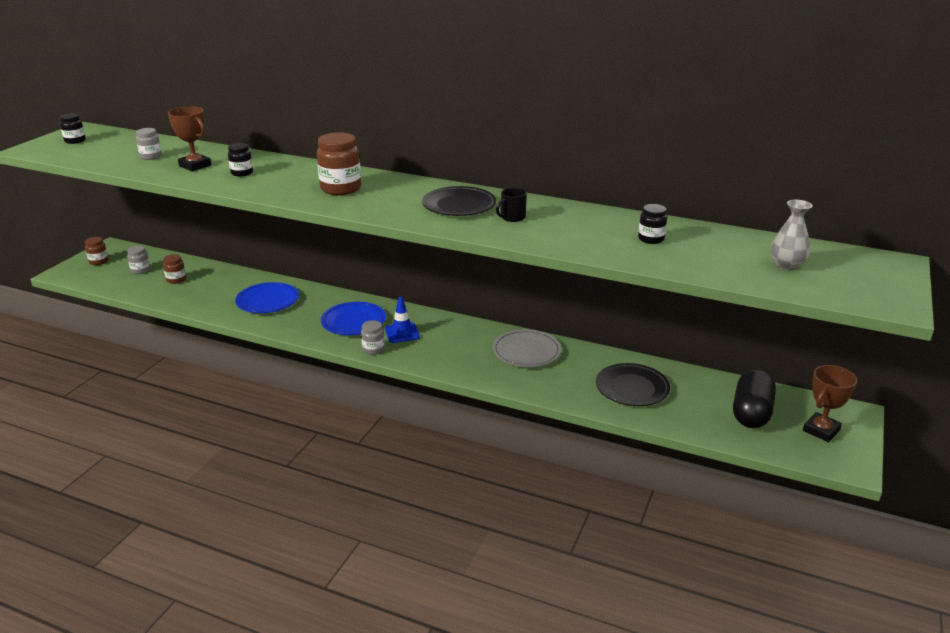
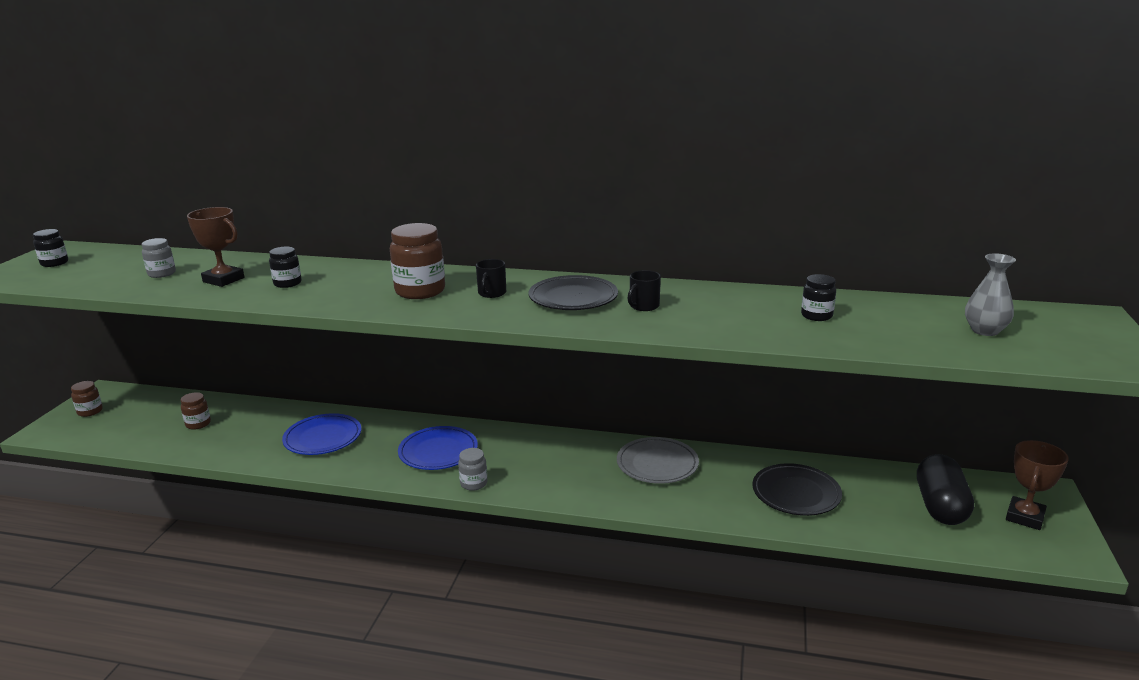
camera: 10 degrees left, 5 degrees down
grey jar [127,245,150,274] -> none
blue traffic cone [385,297,420,343] -> none
none -> black mug [476,259,506,298]

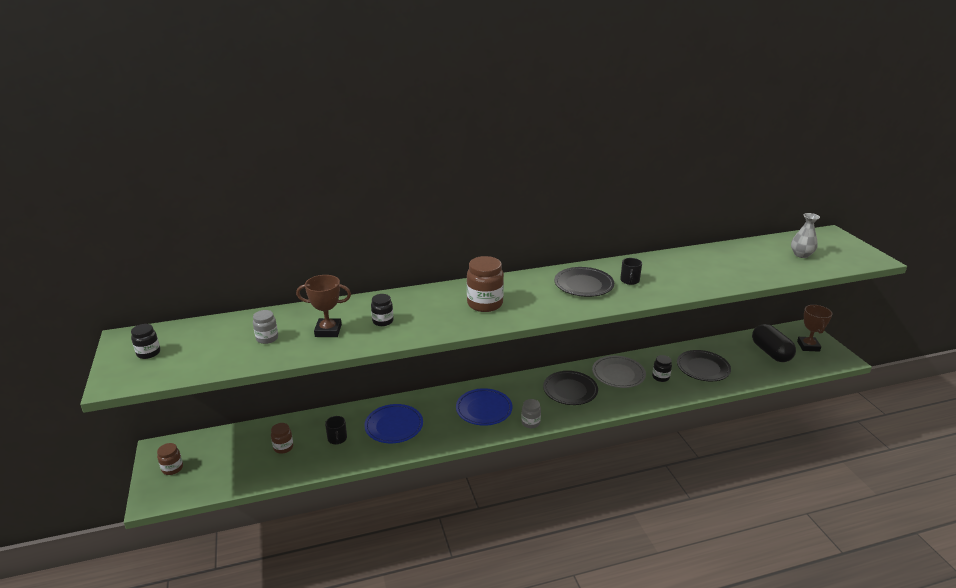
camera: 30 degrees left, 5 degrees up
black mug [476,259,506,298] -> black mug moved to [325,416,347,445]
black jar [801,274,836,321] -> black jar moved to [652,355,672,382]
none -> black plate [543,371,598,405]

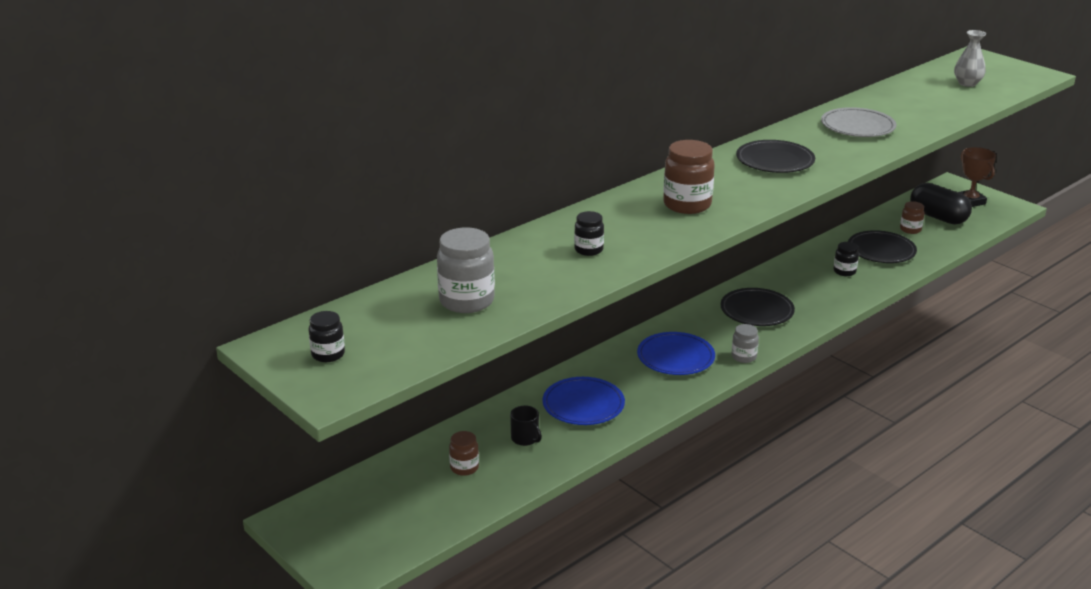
camera: 25 degrees left, 0 degrees up
brown jar [157,443,183,475] -> brown jar moved to [900,201,925,234]
grey jar [253,310,278,344] -> grey jar [437,228,495,313], size x1.78
brown trophy [296,275,351,337] -> none
grey plate [592,356,646,388] -> grey plate moved to [821,107,896,137]
black mug [620,258,642,285] -> none

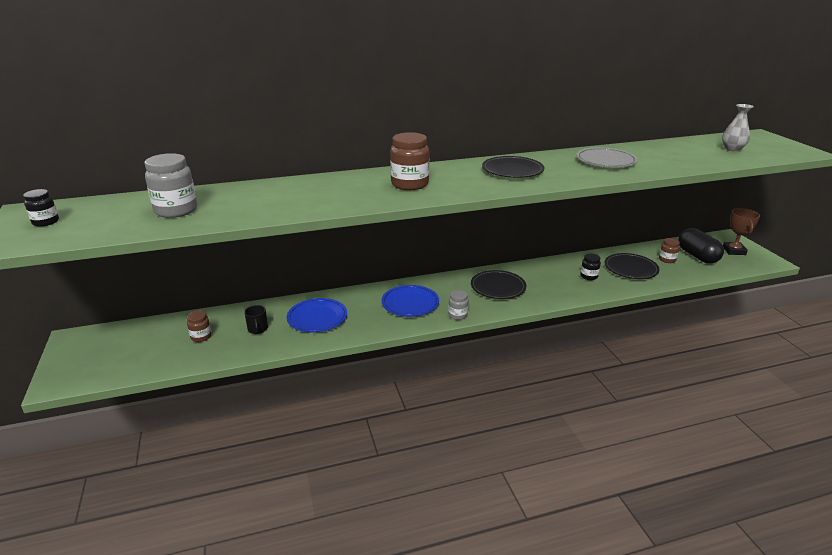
camera: 25 degrees right, 0 degrees up
black jar [574,211,604,256] -> none

